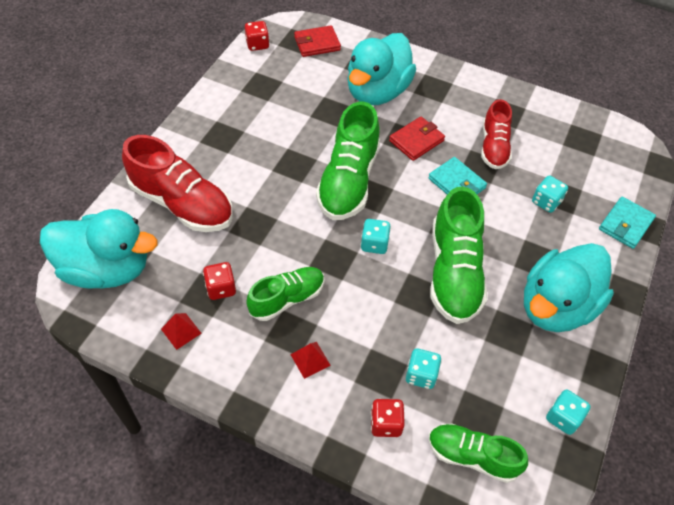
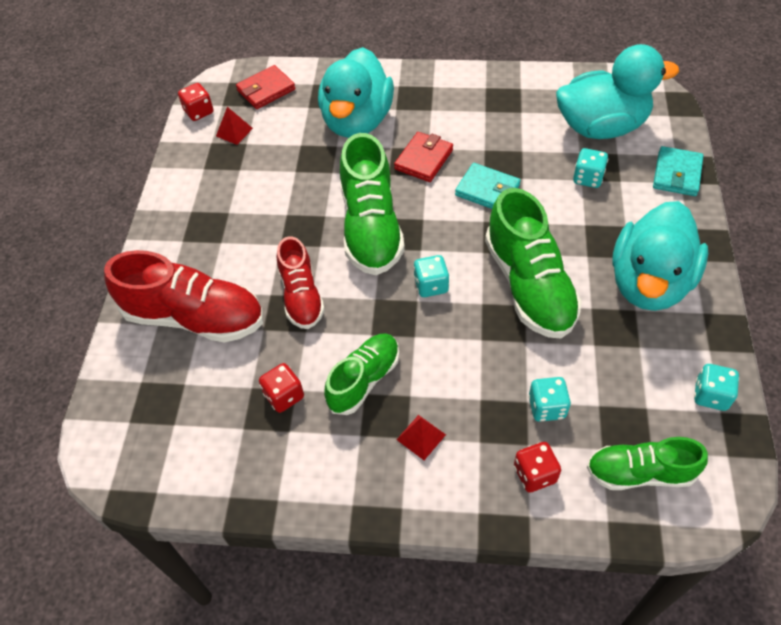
camera: 15 degrees left, 0 degrees up
turquoise duck [40,209,157,289] -> turquoise duck moved to [556,44,679,139]
red pyramid [161,313,202,350] -> red pyramid moved to [216,107,253,145]
red shoe [481,99,512,169] -> red shoe moved to [277,236,325,329]

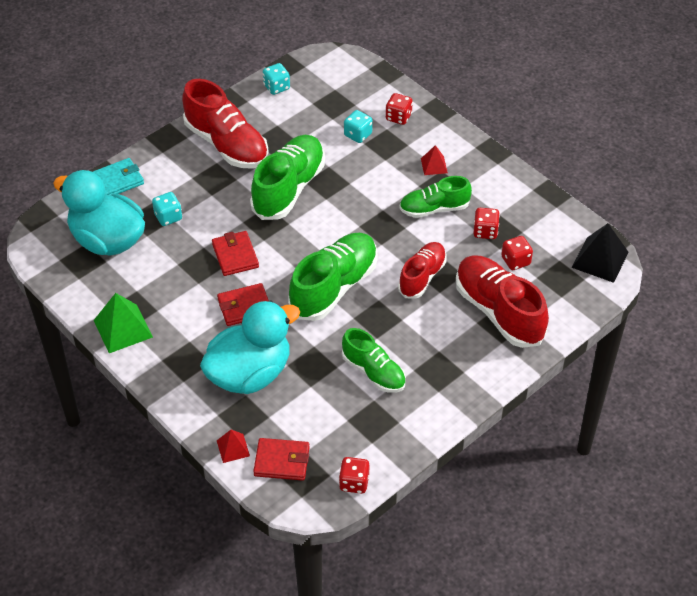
camera: 140 degrees left, 5 degrees down
red pyramid [216,107,253,145] -> red pyramid moved to [217,430,250,463]
turquoise dice [413,255,449,297] -> none
turquoise wallet [455,163,521,209] -> red wallet [212,231,259,276]
green shoe [587,437,708,490] -> green shoe moved to [342,328,406,393]
turquoise duck [612,201,708,311] -> red shoe [182,79,268,169]
none -> green pyramid [94,293,153,353]
none -> red dice [501,236,533,270]
none -> black pyramid [572,223,629,283]

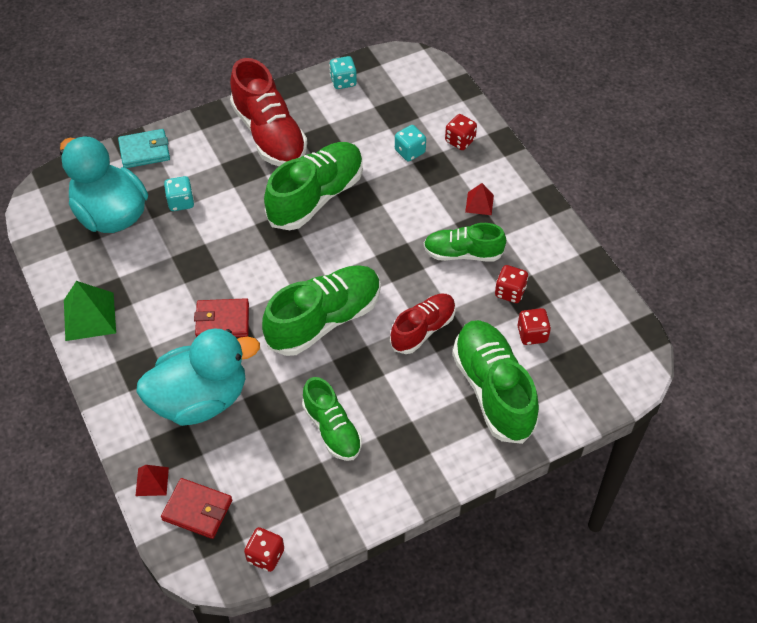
camera: 15 degrees right, 5 degrees up
red wallet [212,231,259,276] -> none
red shoe [456,255,549,348] -> green shoe [453,320,539,444]
black pyramid [572,223,629,283] -> none

